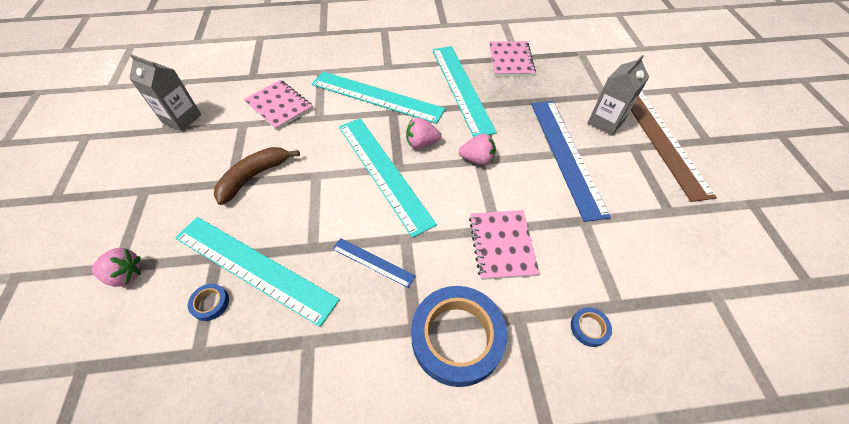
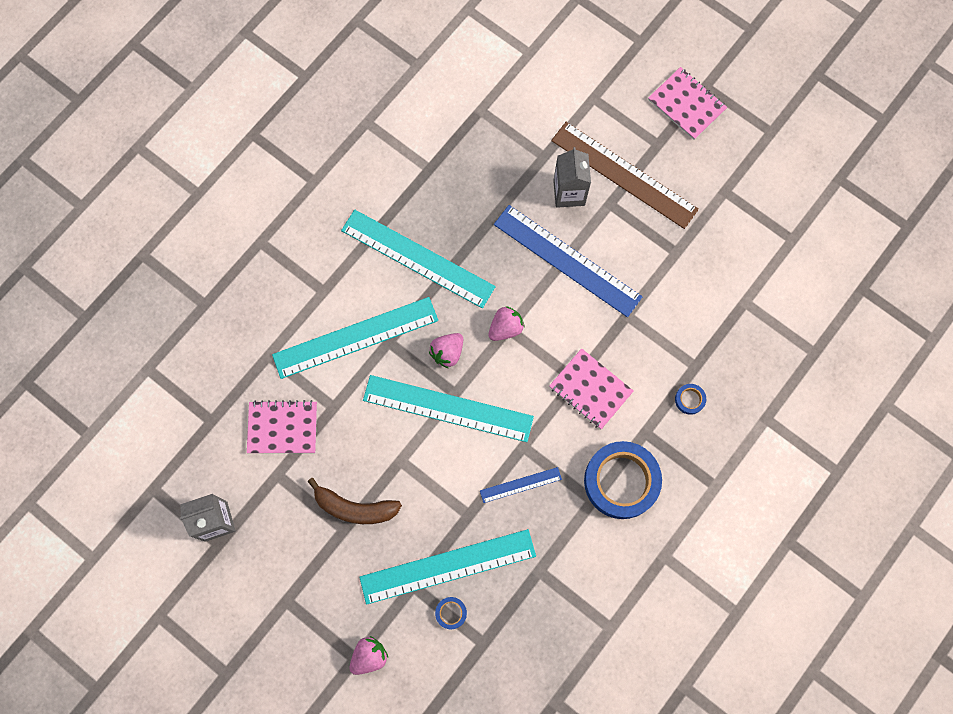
camera: 45 degrees left, 20 degrees up
brown banana [214,147,300,205] -> brown banana turned 75 degrees counterclockwise [307,478,402,524]
pink notebook [489,41,536,76] -> pink notebook moved to [648,67,727,140]

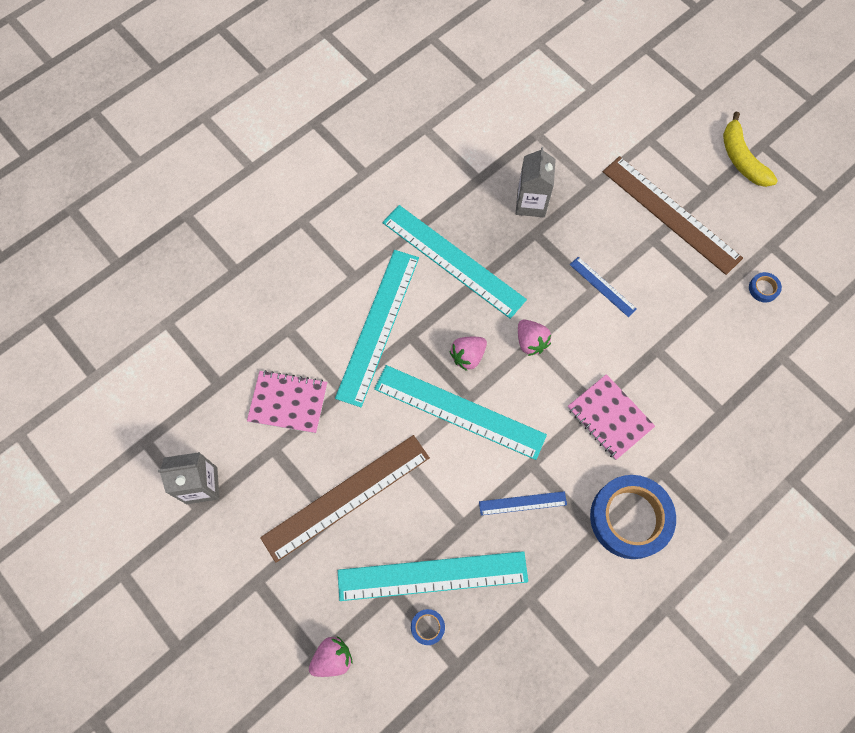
camera: 10 degrees right, 5 degrees down
turquoise ruler [272,297,438,379] -> turquoise ruler turned 60 degrees counterclockwise [335,250,419,407]
brown banana [307,478,402,524] -> brown ruler [260,435,430,563]
pink strawberry [488,306,525,341] -> pink strawberry turned 90 degrees clockwise [518,320,551,356]
blue ruler [494,205,642,317] -> blue ruler [570,257,637,317], size x0.48
grey carton [553,147,591,208] -> grey carton moved to [516,147,556,218]
pink notebook [648,67,727,140] -> yellow banana [723,111,778,187]
blue tape [675,384,706,415] -> blue tape moved to [749,272,782,302]

